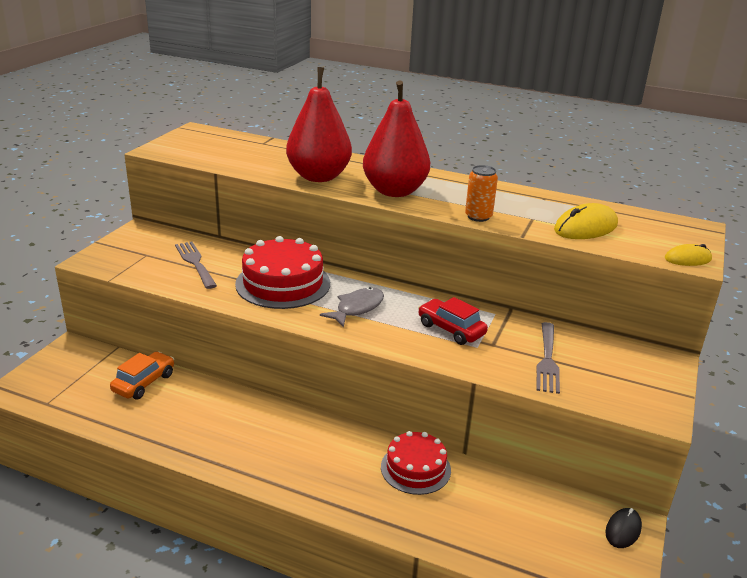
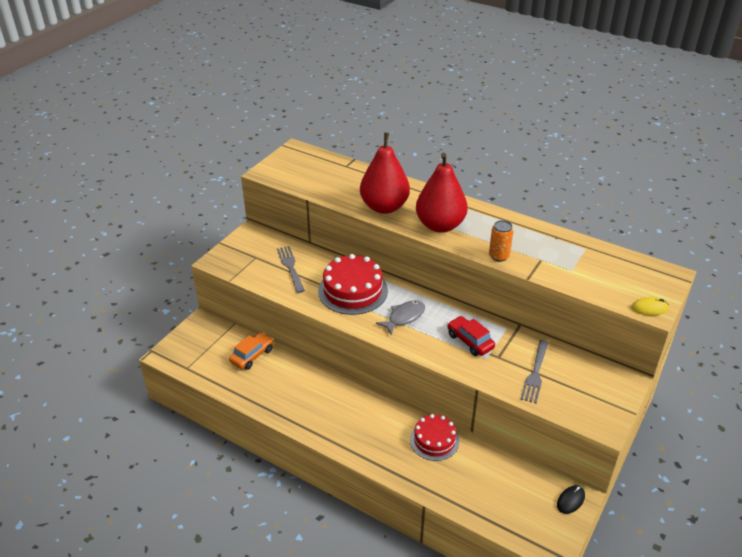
camera: 10 degrees right, 10 degrees up
yellow mouse [554,203,618,239] -> none

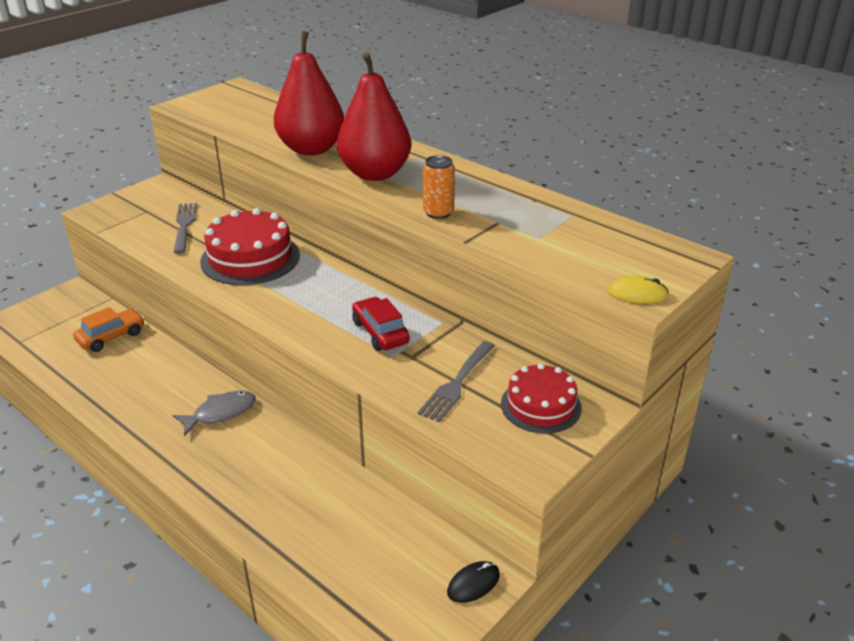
camera: 10 degrees right, 5 degrees down
grey fish [376,300,425,335] -> grey fish moved to [173,391,256,436]
red cake [410,414,459,461] -> red cake moved to [501,363,582,433]

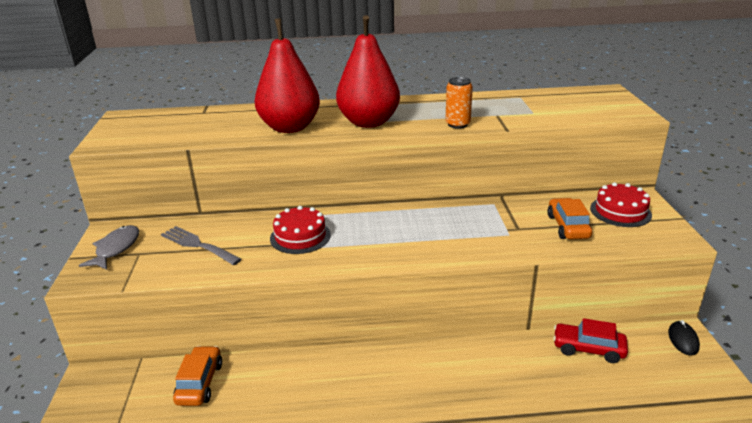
camera: 45 degrees left, 5 degrees down
grey fish [173,391,256,436] -> grey fish moved to [79,225,139,270]
red cake [200,208,300,285] -> red cake [270,206,331,254], size x0.64
red car [352,297,410,351] -> red car moved to [553,318,628,363]
grey fork [417,341,495,423] -> orange car [547,198,592,239]
yellow mouse [607,276,669,303] -> none

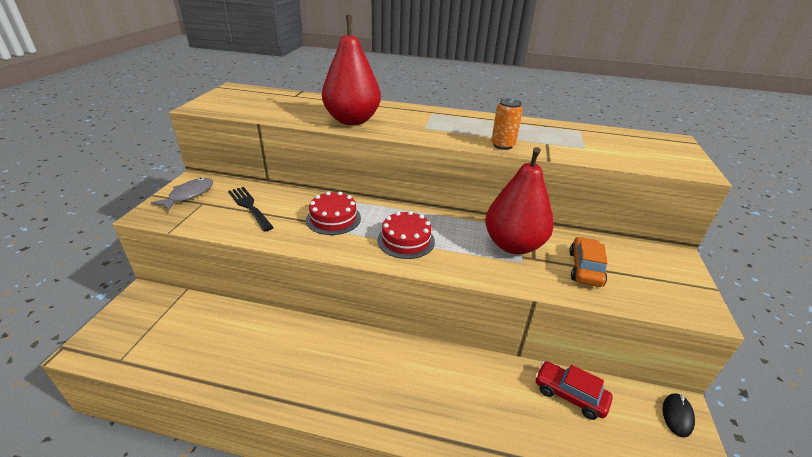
camera: 15 degrees right, 5 degrees up
grey fork [161,226,242,265] -> black fork [228,187,274,232]
orange car [173,346,222,406] -> none
red pear [336,15,400,128] -> red pear moved to [485,147,554,254]
red cake [590,182,652,227] -> red cake moved to [377,211,435,259]

